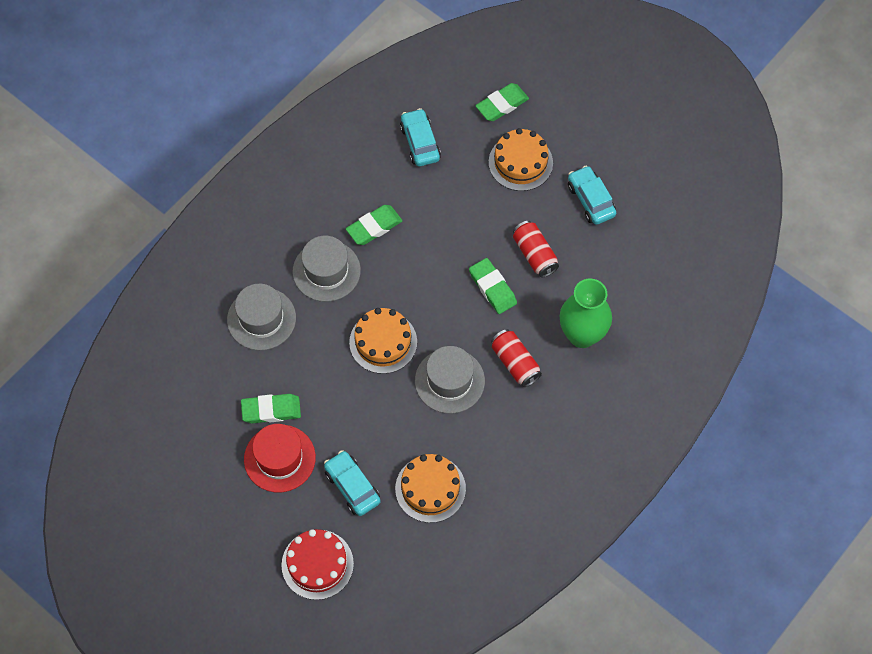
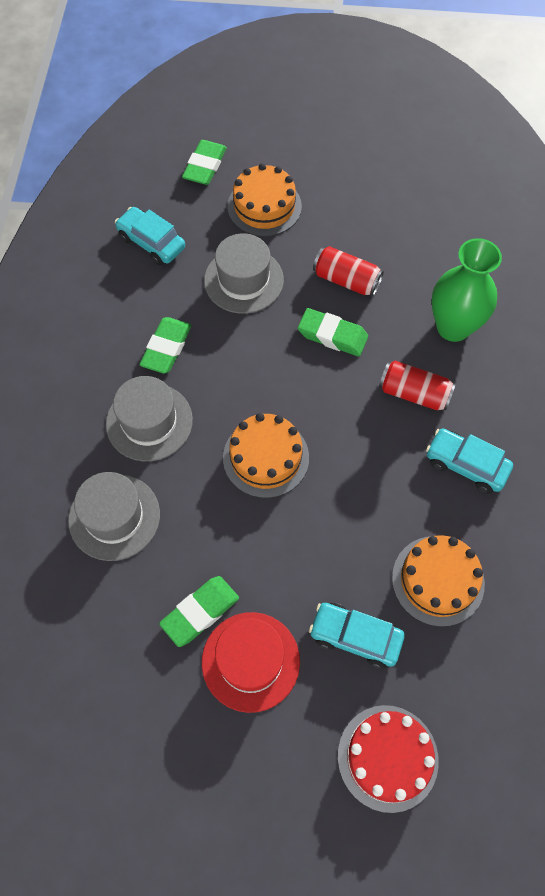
camera: 35 degrees left, 0 degrees up
grey hat [415,346,485,414] -> grey hat moved to [204,233,284,314]
turquoise car [568,165,616,225] -> turquoise car moved to [426,428,513,494]

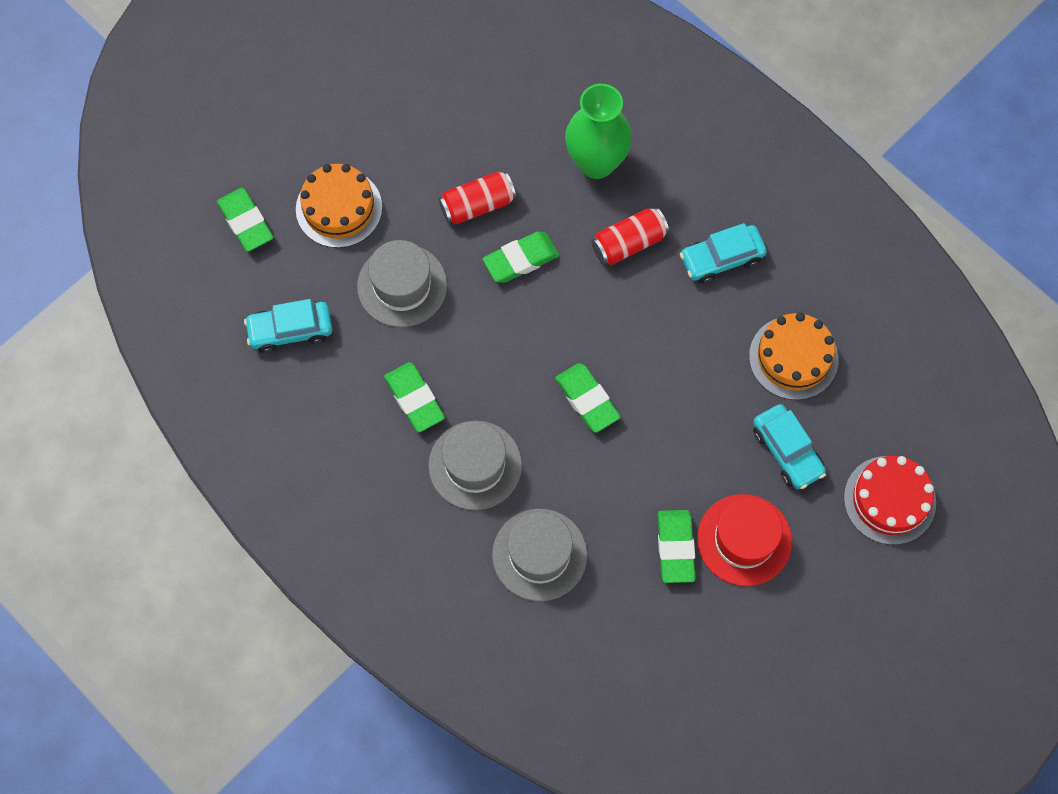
camera: 50 degrees left, 5 degrees up
orange cake [223,413,309,498] -> green eraser [555,363,620,433]
turquoise car [309,603,405,668] -> turquoise car turned 90 degrees counterclockwise [753,404,826,489]

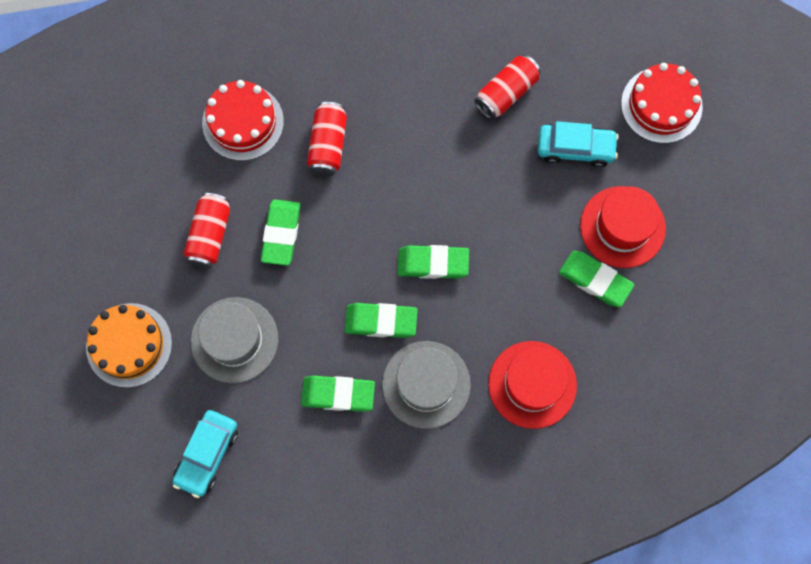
camera: 55 degrees left, 5 degrees up
green eraser [217,188,273,252] -> green eraser moved to [345,303,418,338]
grey hat [492,509,587,601] -> red hat [488,341,577,429]
green vase [565,84,632,179] -> red cake [202,80,284,161]
turquoise car [680,223,767,284] -> none
orange cake [749,313,839,400] -> red can [474,55,541,120]

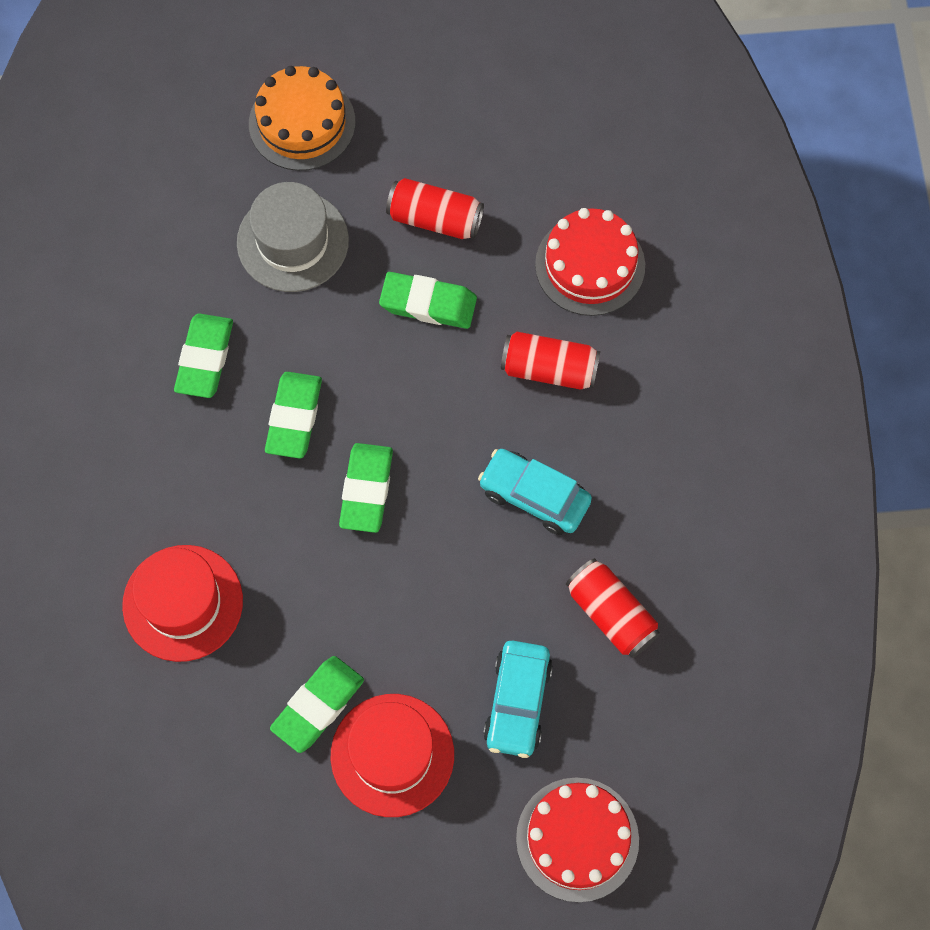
camera: 95 degrees right, 5 degrees down
turquoise car [173,410,238,498] -> turquoise car moved to [478,449,592,535]
grey hat [382,341,471,429] -> none

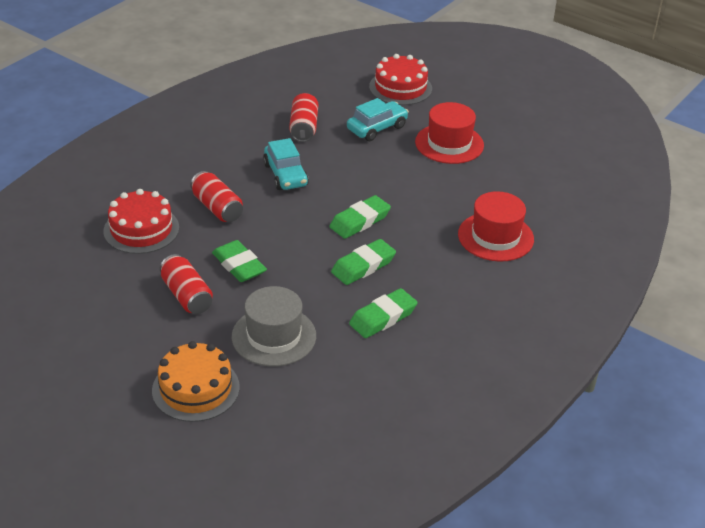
camera: 140 degrees left, 30 degrees down
green eraser [270,656,364,753] -> none

